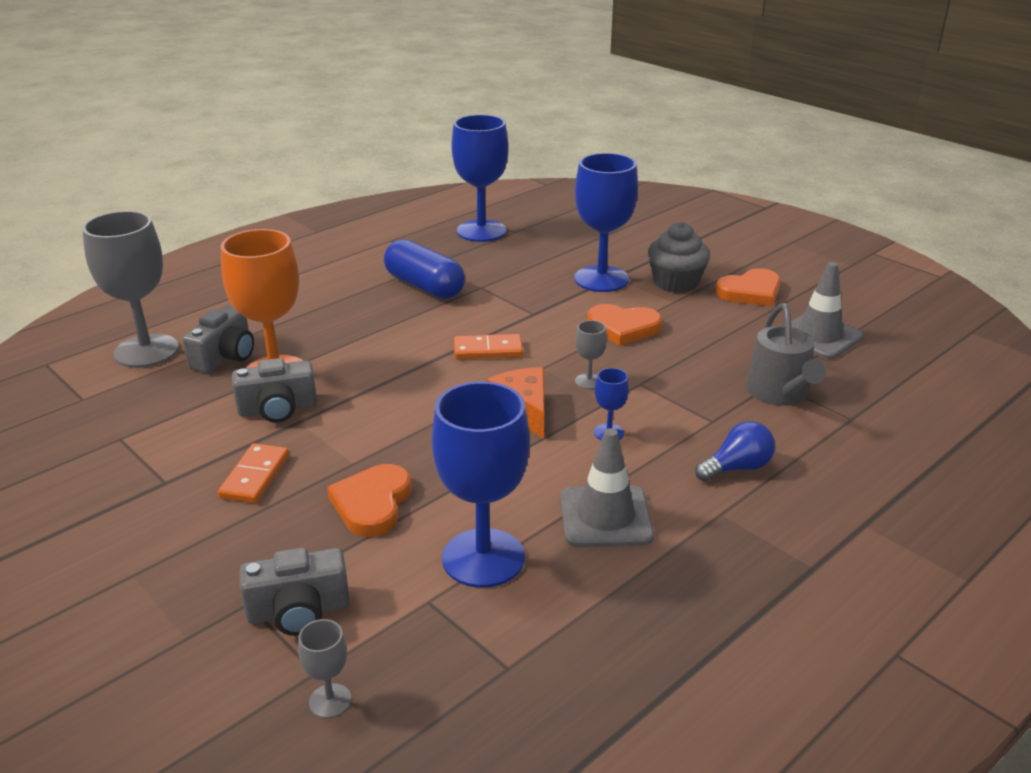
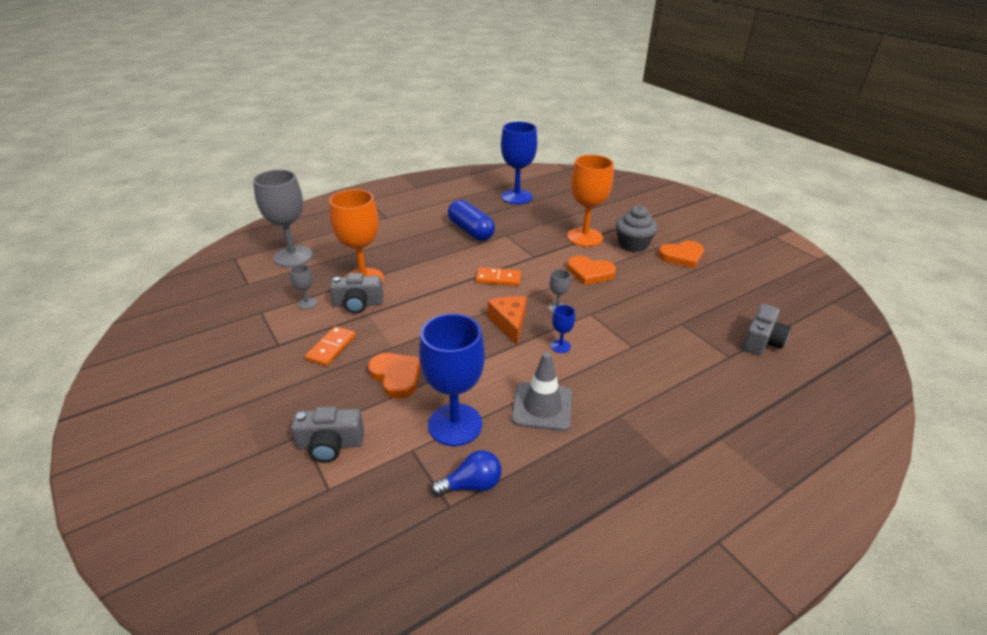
camera: 10 degrees right, 5 degrees up
grey camera [182,306,254,373] -> grey camera moved to [742,304,791,355]
grey goblet [298,619,352,718] -> grey goblet moved to [290,264,317,309]
orange heart [327,464,411,537] -> orange heart turned 120 degrees clockwise [368,353,421,399]
blue goblet [574,153,638,292] -> orange goblet [567,155,613,247]
blue light bulb [695,421,775,482] -> blue light bulb moved to [431,450,502,497]
grey watering can [746,303,826,406] -> none
grey traffic cone [791,262,863,359] -> none

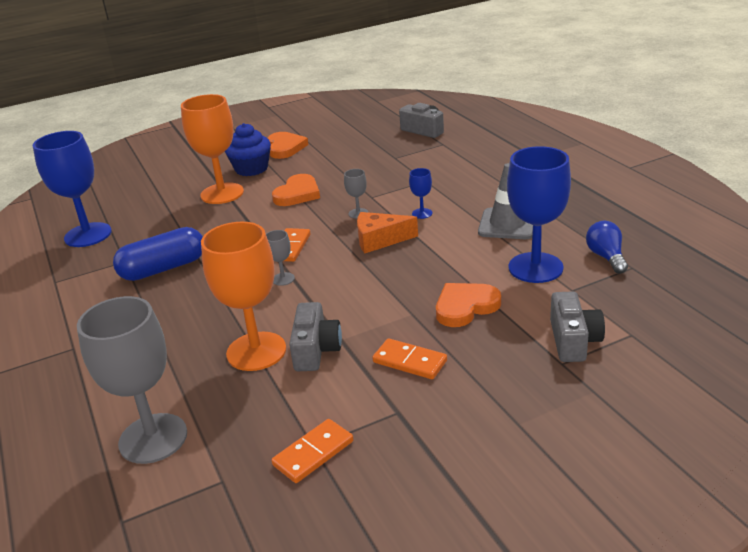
camera: 80 degrees left, 5 degrees down
grey goblet [290,264,317,309] -> grey goblet moved to [266,230,295,286]
grey cupcake [616,206,658,252] -> blue cupcake [225,123,271,176]
none -> orange domino [271,419,354,483]

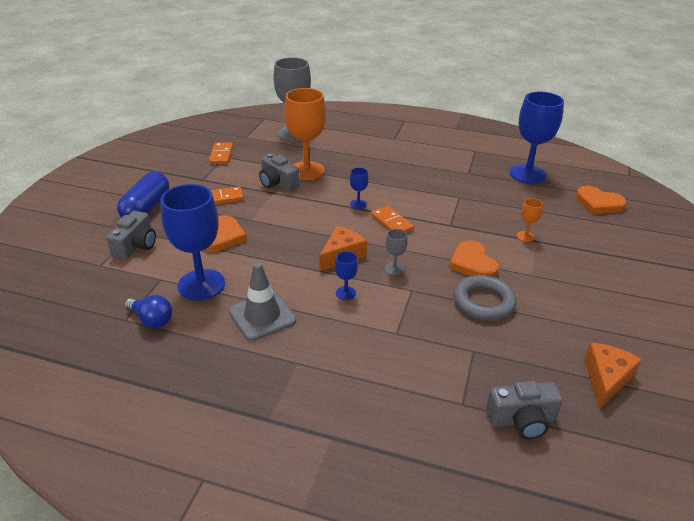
camera: 130 degrees right, 5 degrees up
blue capsule [113,227,203,281] -> blue capsule moved to [117,172,169,218]
orange goblet [181,94,244,204] -> orange goblet [517,198,543,242], size x0.43
blue cupcake [225,123,271,176] -> none
grey goblet [266,230,295,286] -> blue goblet [350,168,369,209]
orange heart [268,132,308,159] -> orange heart moved to [576,186,626,214]
grey camera [550,291,605,362] -> grey camera turned 120 degrees counterclockwise [106,211,156,260]
none -> grey ring [454,275,517,321]
none -> orange cheese [584,342,642,409]

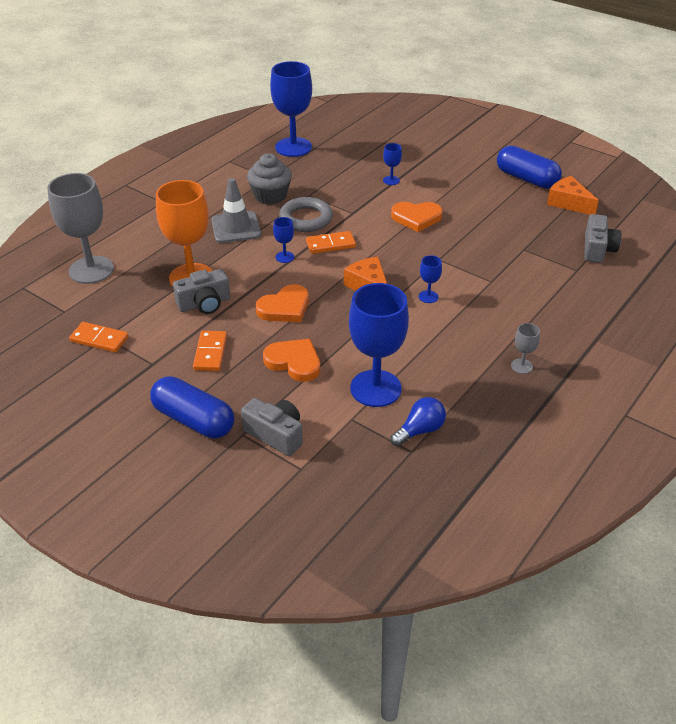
camera: 70 degrees left, 5 degrees up
grey traffic cone [229,263,296,341] -> grey traffic cone moved to [211,178,261,243]
grey goblet [385,229,408,275] -> grey goblet moved to [511,323,540,374]
grey ring [454,275,517,321] -> grey ring moved to [279,197,333,232]
orange goblet [517,198,543,242] -> blue goblet [383,143,402,185]
orange heart [576,186,626,214] -> orange heart moved to [256,284,309,322]
none -> grey cupcake [247,154,292,205]
none -> blue capsule [497,146,562,189]

